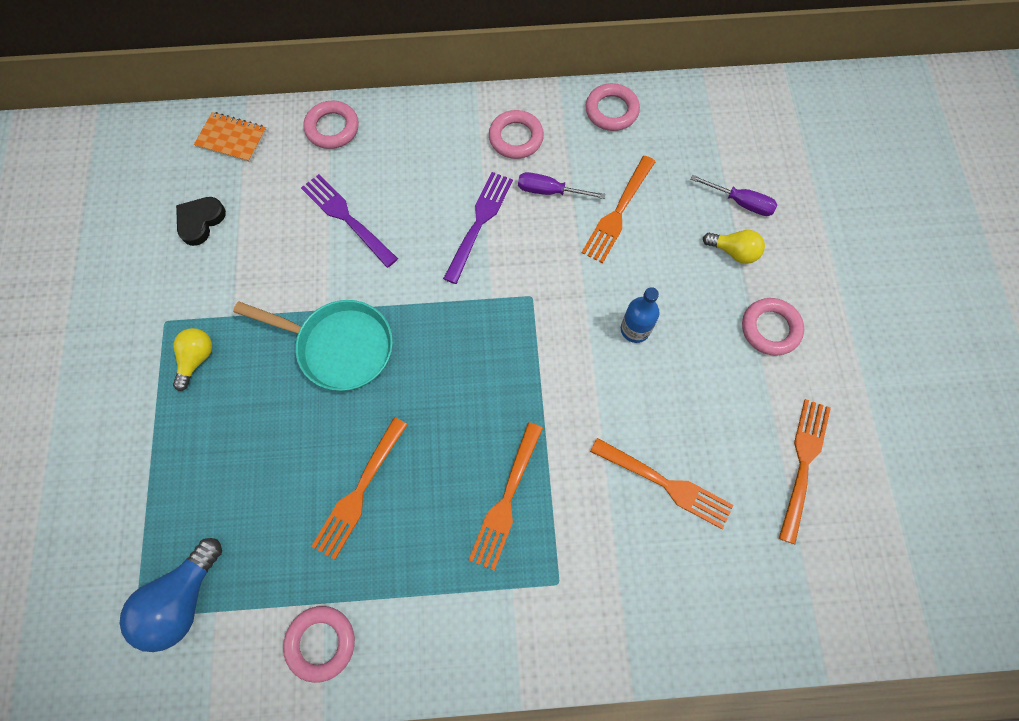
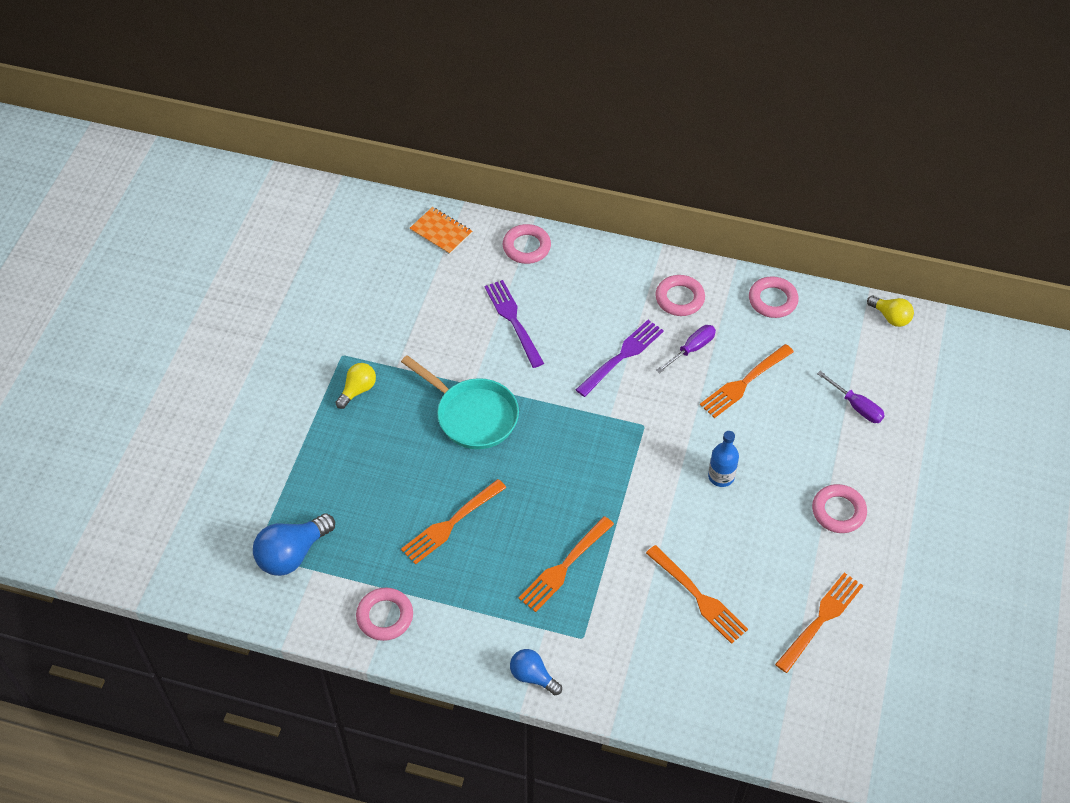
camera: 20 degrees right, 15 degrees down
black heart [176,197,226,246] -> none
purple screwdriver [518,172,606,199] -> purple screwdriver turned 105 degrees clockwise [656,325,716,373]
yellow light bulb [703,230,765,264] -> yellow light bulb moved to [867,296,914,327]
none -> blue light bulb [510,649,562,695]

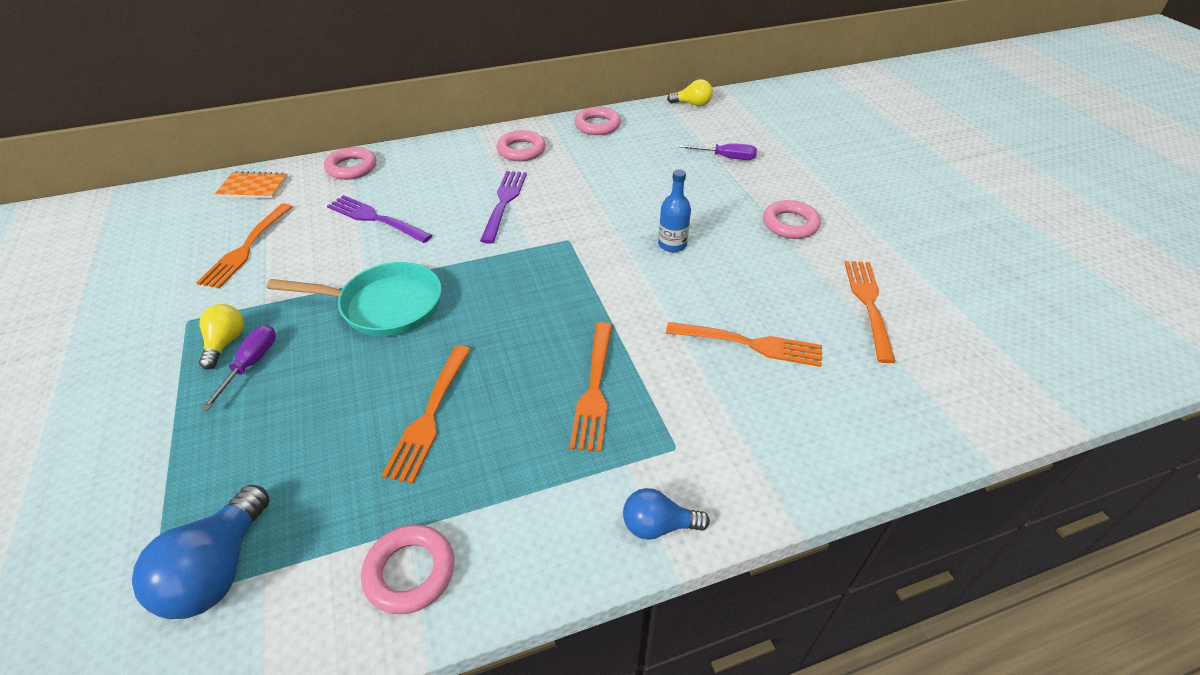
camera: 35 degrees left, 10 degrees down
purple screwdriver [656,325,716,373] -> purple screwdriver moved to [201,325,276,411]
orange fork [700,344,794,418] -> orange fork moved to [196,203,293,289]

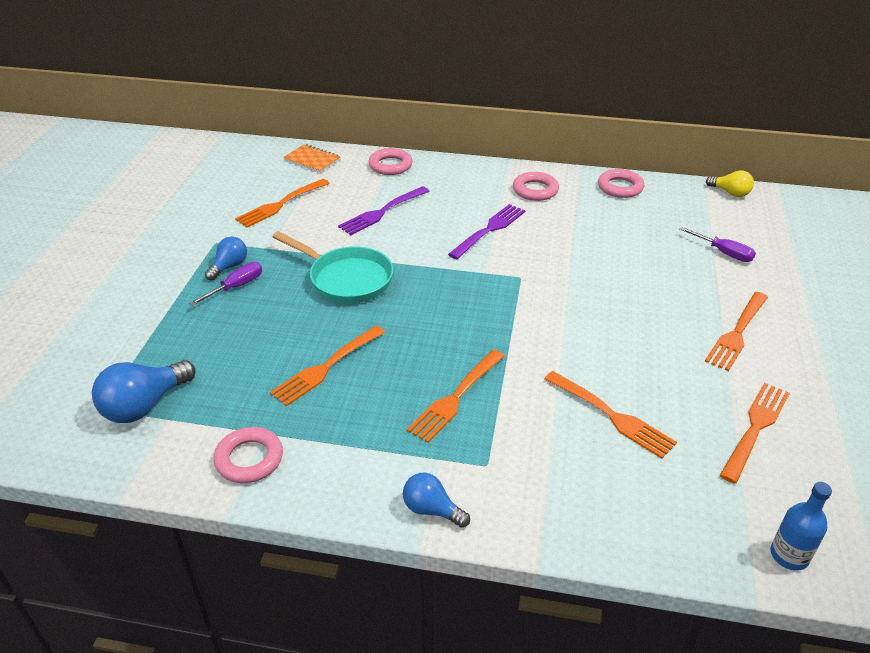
camera: 30 degrees right, 5 degrees down
yellow light bulb [199,304,244,369] -> blue light bulb [205,237,247,281]
purple fork [327,195,432,243] -> purple fork turned 105 degrees counterclockwise [338,186,429,235]
blue bottle [658,170,691,252] -> blue bottle moved to [771,482,832,570]
pink ring [763,200,821,239] -> orange fork [705,292,768,371]

